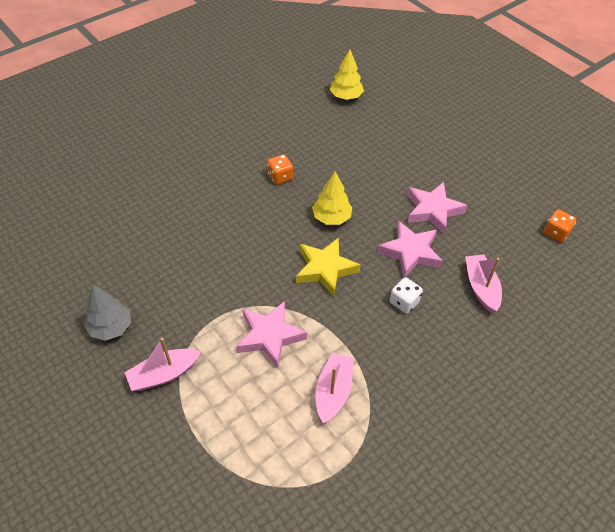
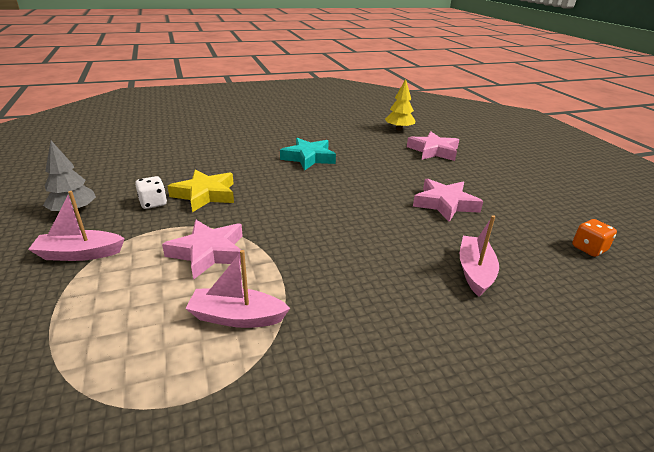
camera: 20 degrees right, 20 degrees down
orange dice [267,154,293,185] -> turquoise star [280,138,336,170]
yellow star [296,238,361,297] -> yellow star moved to [167,169,234,212]
yellow tree [312,172,352,225] -> none
pink boat [315,352,354,423] -> pink boat turned 120 degrees counterclockwise [185,250,290,328]
pink star [377,221,443,278] -> pink star moved to [407,132,459,161]
white dice [390,278,423,314] -> white dice moved to [135,176,167,209]

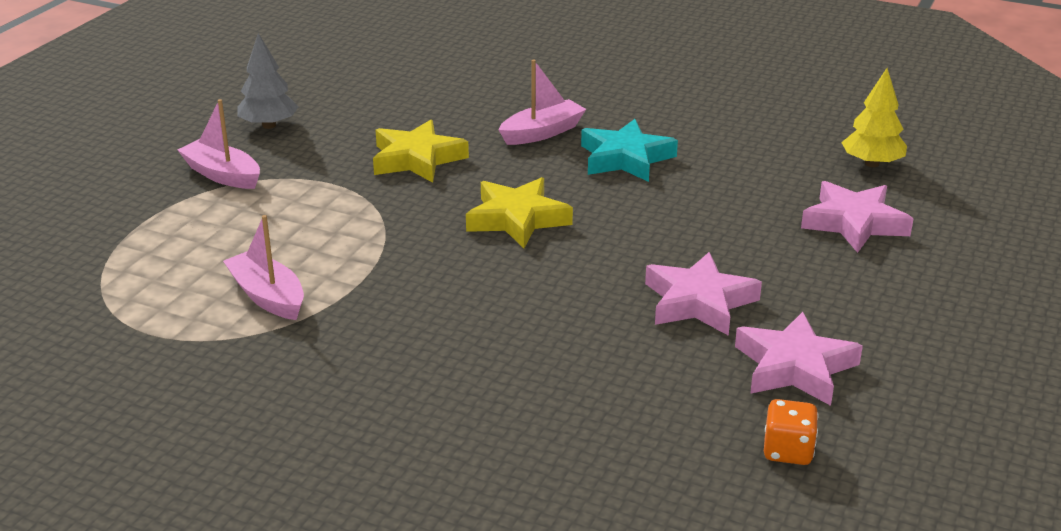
camera: 45 degrees right, 0 degrees up
white dice [135,176,167,209] -> none
pink star [162,220,243,280] -> pink star moved to [735,312,863,406]
pink boat [460,215,499,297] -> pink boat moved to [499,60,586,145]
none -> yellow star [466,177,573,248]

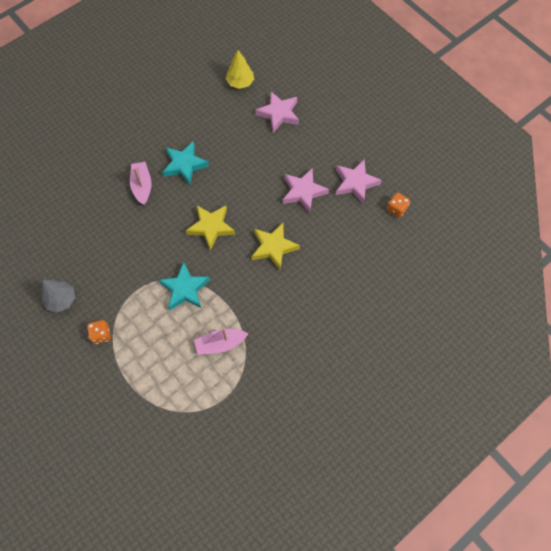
camera: 65 degrees left, 35 degrees up
pink boat [178,99,260,189] -> orange dice [87,320,111,344]
yellow star [373,120,469,183] -> yellow star moved to [252,223,300,270]
none -> turquoise star [159,262,210,310]

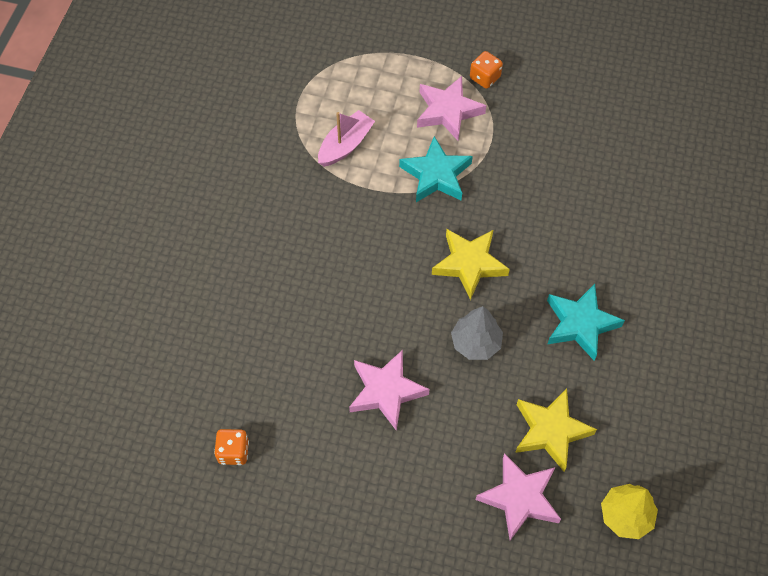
camera: 145 degrees right, 5 degrees down
grey tree [41,280,75,313] -> grey tree moved to [451,306,503,360]
pink boat [130,162,151,205] -> none
yellow star [252,223,300,270] -> yellow star moved to [515,389,597,471]
pink star [336,159,382,204] -> pink star moved to [417,76,486,141]

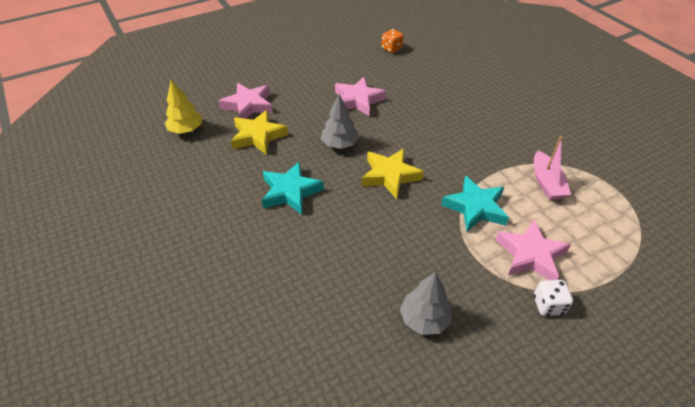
camera: 135 degrees right, 15 degrees down
orange dice [470,51,503,89] -> white dice [534,280,573,316]
none -> grey tree [400,272,452,335]

